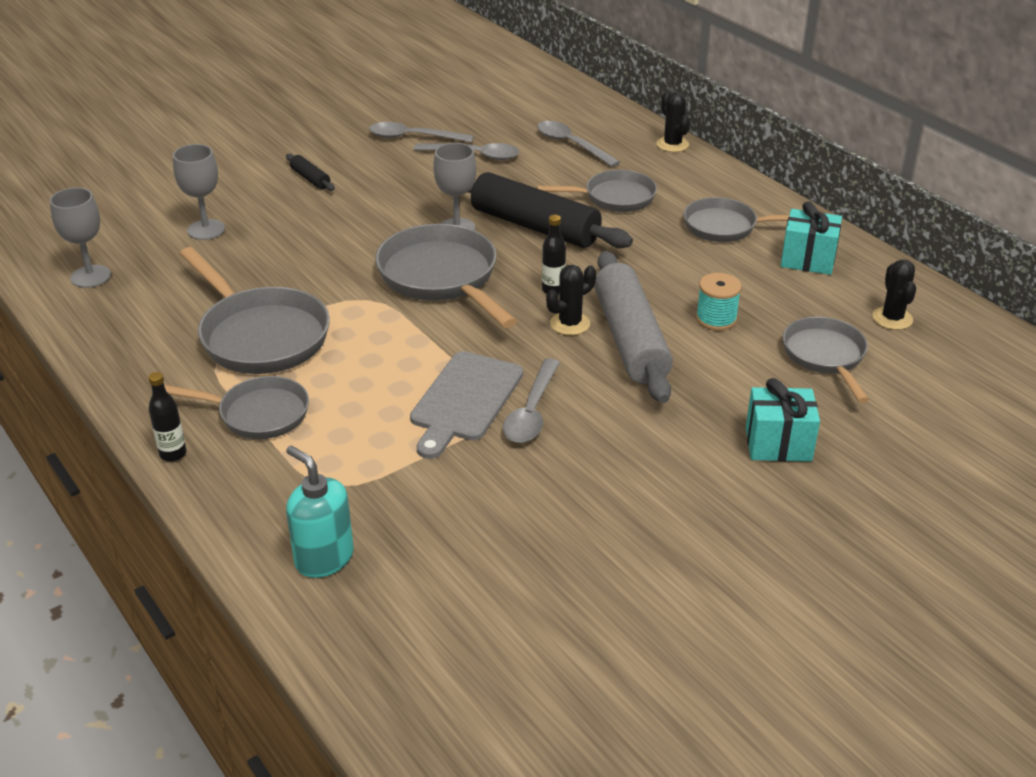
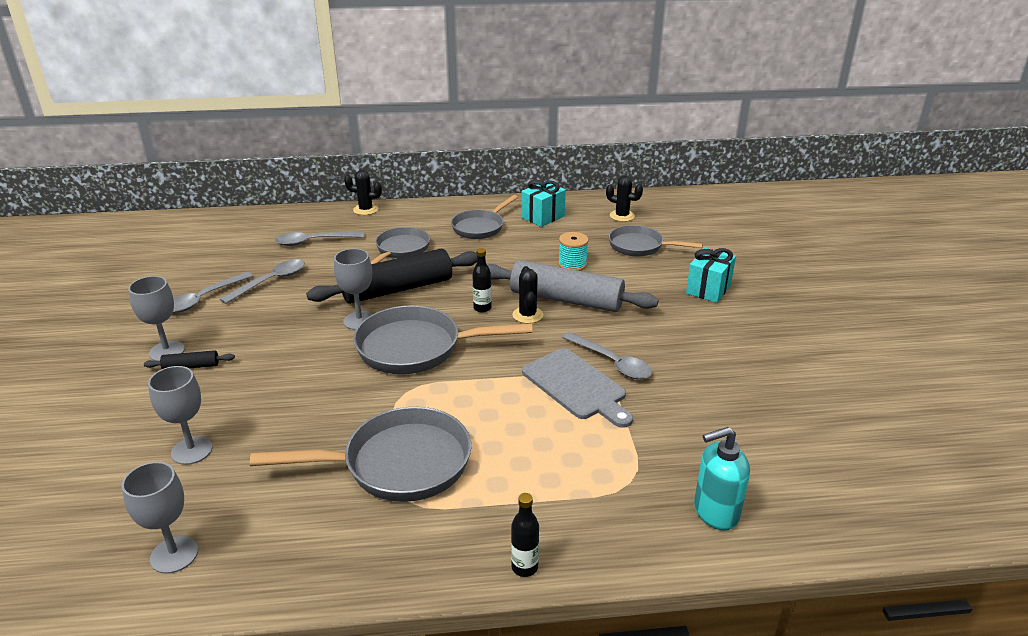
camera: 60 degrees left, 5 degrees down
grey pan [164,376,309,439] -> none
none -> grey goblet [128,276,185,361]

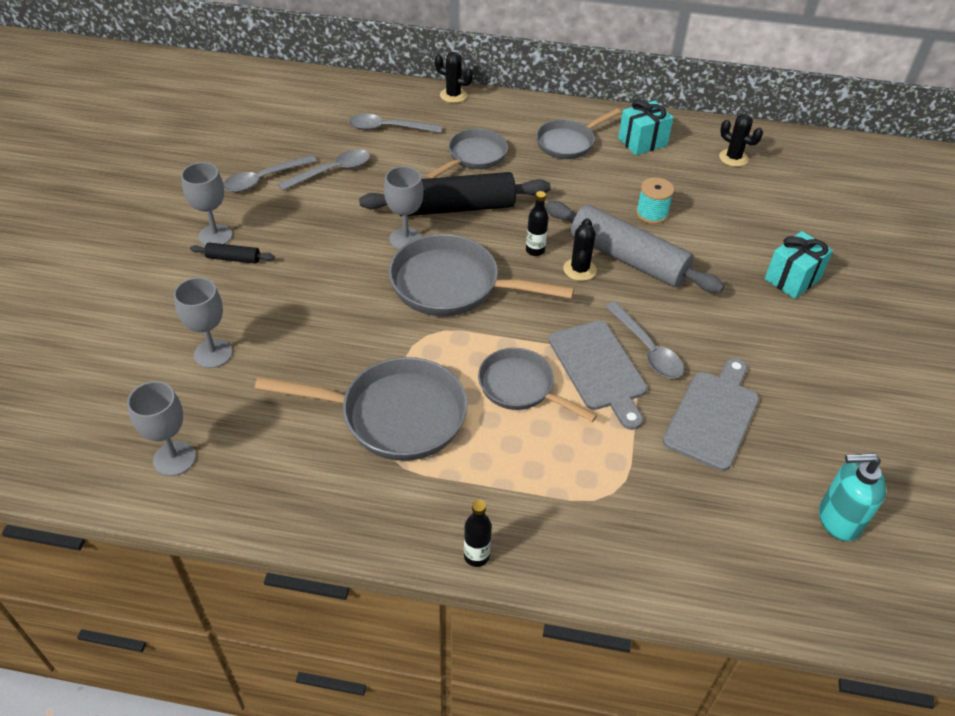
camera: 15 degrees right, 15 degrees up
grey pan [609,225,703,257] -> grey pan moved to [478,348,597,422]
turquoise soap dispenser [694,427,750,531] -> turquoise soap dispenser moved to [819,453,886,542]
none -> grey cutting board [663,358,759,471]

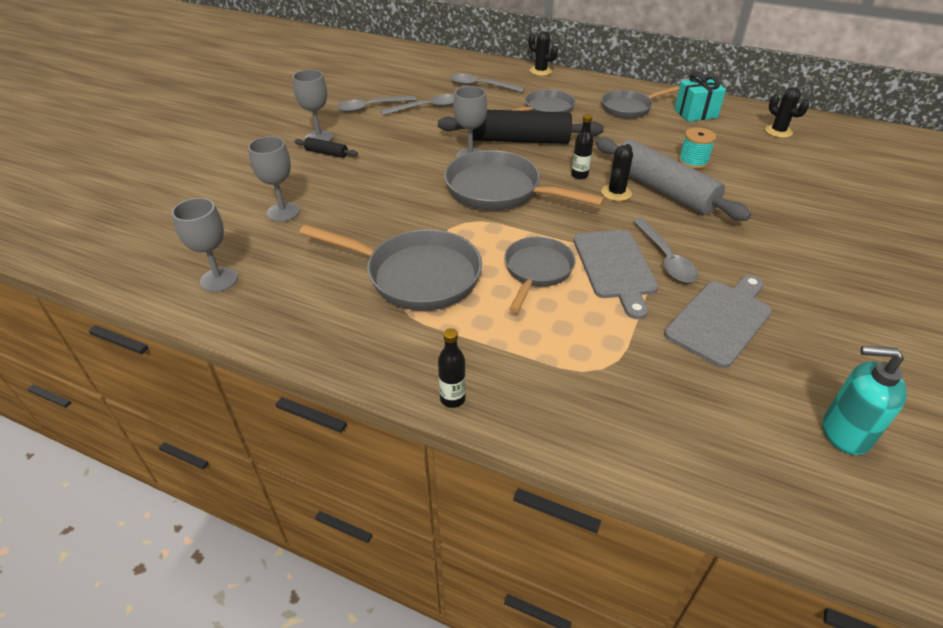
camera: 15 degrees right, 5 degrees down
grey pan [478,348,597,422] -> grey pan turned 60 degrees clockwise [504,237,576,313]
turquoise gift [765,231,833,299] -> none

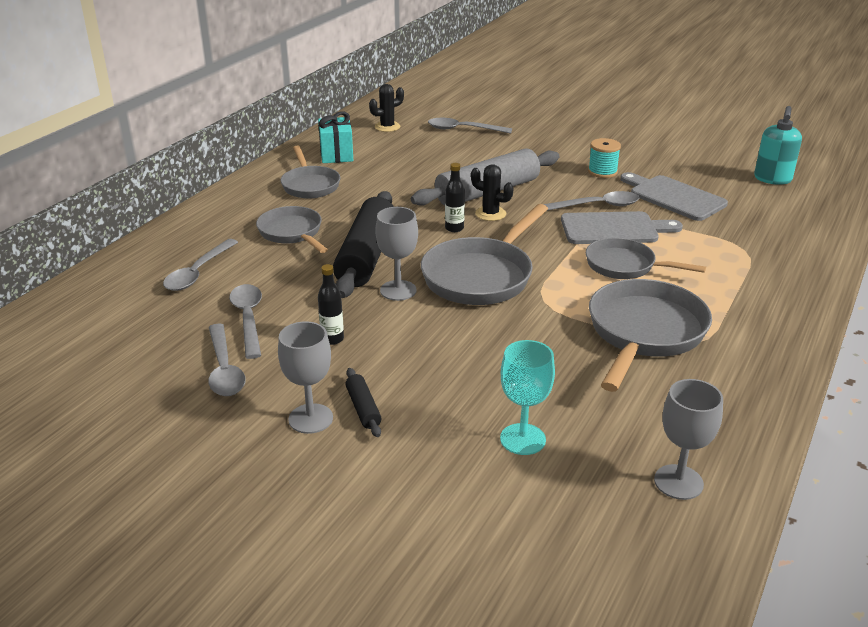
camera: 85 degrees left, 10 degrees down
grey goblet [248,136,300,222] -> turquoise goblet [500,340,555,455]
black rolling pin [294,137,358,158] -> black rolling pin turned 45 degrees counterclockwise [345,368,382,437]
black bottle [438,328,466,408] -> black bottle moved to [318,264,344,345]
black cactus [528,31,558,76] -> none
turquoise spool [679,127,716,169] -> turquoise spool moved to [588,138,621,178]
none -> grey spoon [428,118,512,134]

